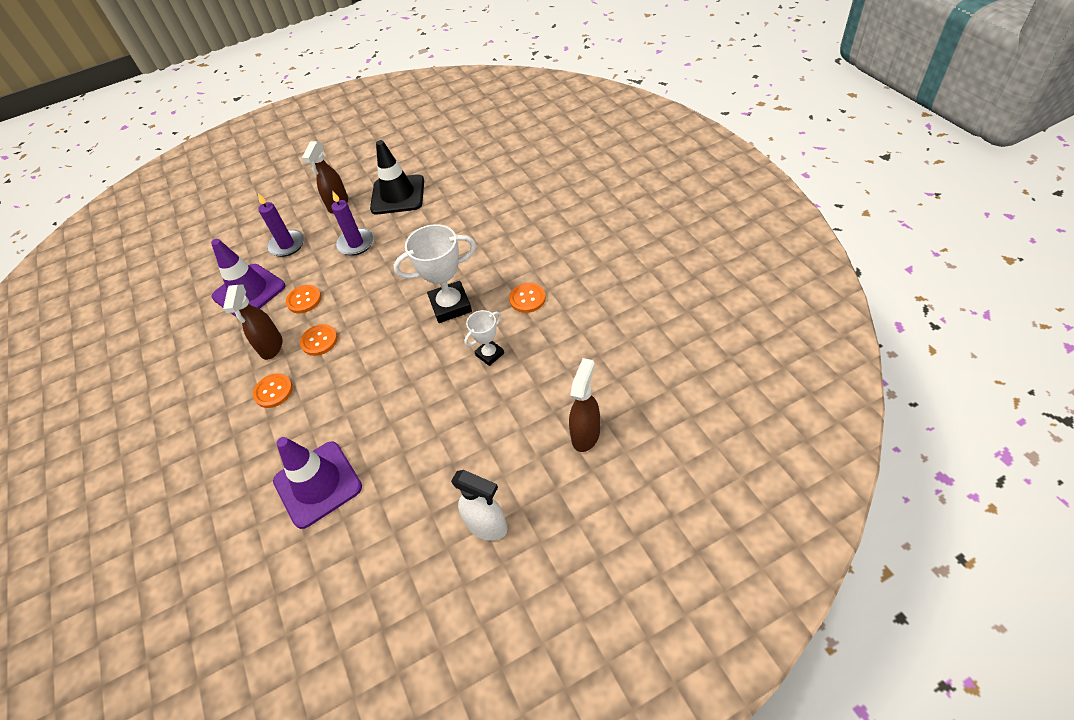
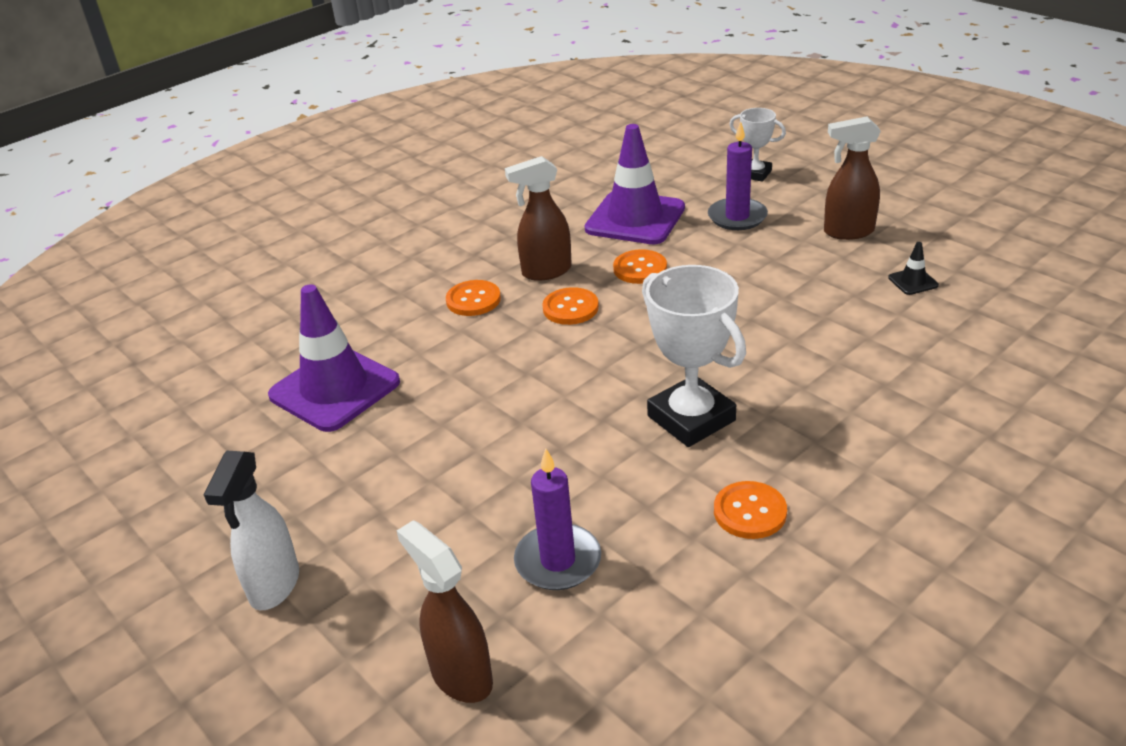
camera: 70 degrees right, 15 degrees down
purple candle [331,190,374,256] -> purple candle moved to [514,448,601,590]
black traffic cone [370,140,424,214] -> black traffic cone [888,242,939,295], size x0.40
white trophy [464,310,504,366] -> white trophy moved to [729,108,786,182]
brown spray bottle [569,358,600,452] -> brown spray bottle turned 135 degrees counterclockwise [397,520,493,703]

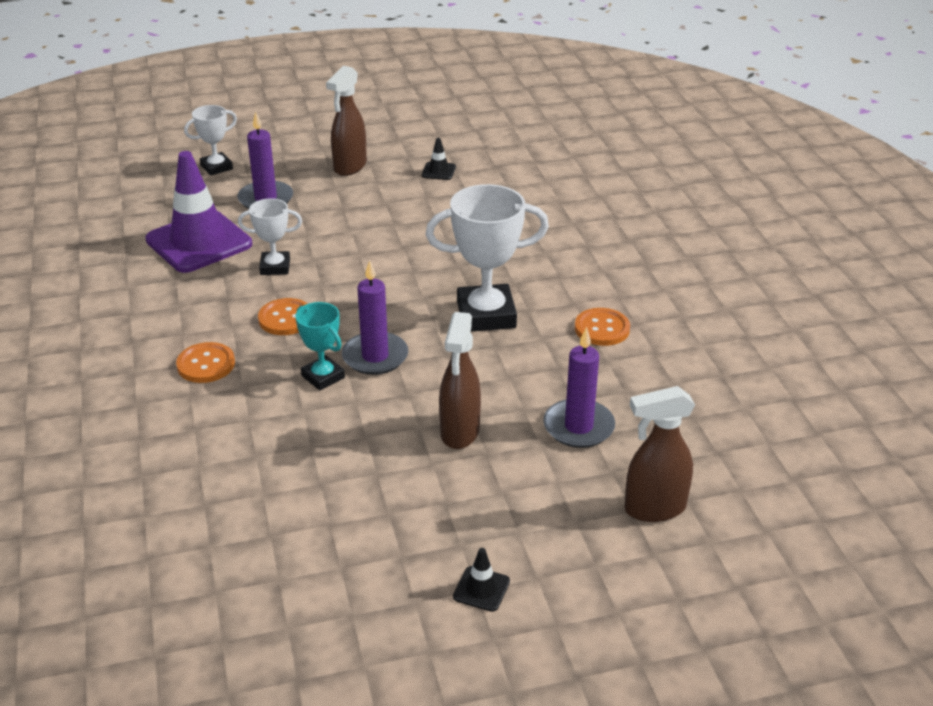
camera: 65 degrees left, 0 degrees up
white spray bottle [204,451,299,610] -> black traffic cone [453,548,510,612]
purple traffic cone [268,284,400,432] -> none
brown spray bottle [505,156,572,281] -> brown spray bottle moved to [439,312,481,449]
orange button [613,249,667,284] -> white trophy [238,198,302,275]
none -> turquoise trophy [295,302,345,390]
none -> purple candle [342,260,408,375]

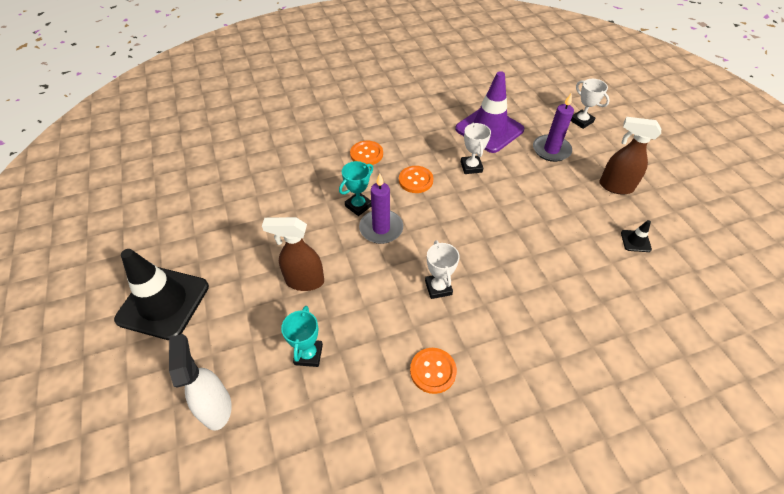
camera: 85 degrees right, 15 degrees up
white trophy [426,184,549,332] -> white trophy [425,241,460,299], size x0.56
black traffic cone [453,548,510,612] -> black traffic cone [114,249,209,340], size x2.50
purple candle [543,327,615,448] -> turquoise trophy [281,306,323,367]
brown spray bottle [625,386,695,522] -> white spray bottle [169,334,232,431]

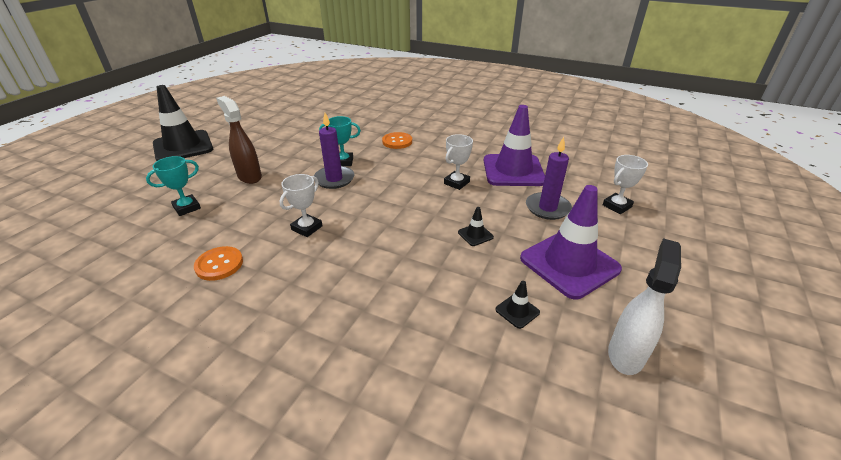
camera: 45 degrees right, 15 degrees down
white spray bottle [169,334,232,431] -> white spray bottle moved to [608,238,681,375]
orange button [399,166,433,193] -> none
white trophy [571,79,610,129] -> white trophy turned 45 degrees clockwise [603,155,648,214]
brown spray bottle [599,117,661,195] -> purple traffic cone [520,185,622,299]
none -> black traffic cone [458,207,494,246]

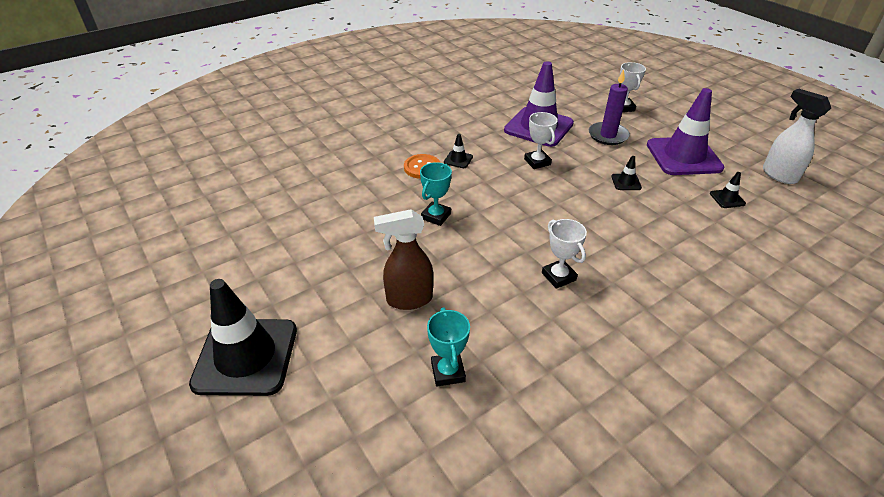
camera: 60 degrees left, 5 degrees up
orange button [194,246,243,281] -> none
purple candle [314,113,354,189] -> none
none -> black traffic cone [444,134,473,168]

